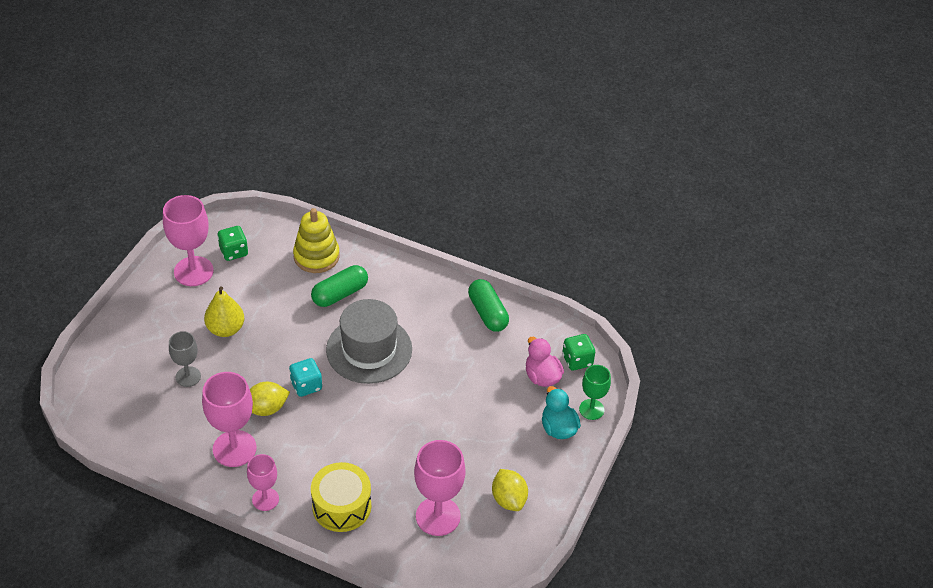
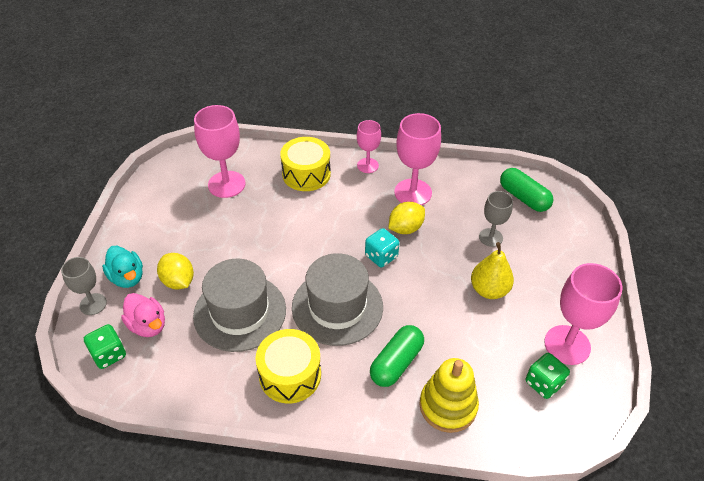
camera: 165 degrees right, 0 degrees up
green capsule [468,279,509,332] -> green capsule moved to [500,168,553,212]
yellow lemon [492,469,528,511] -> yellow lemon moved to [157,253,194,290]
green goblet [579,365,611,420] -> grey goblet [61,257,107,315]
none -> grey hat [193,259,286,352]
none -> yellow drum [256,329,321,403]

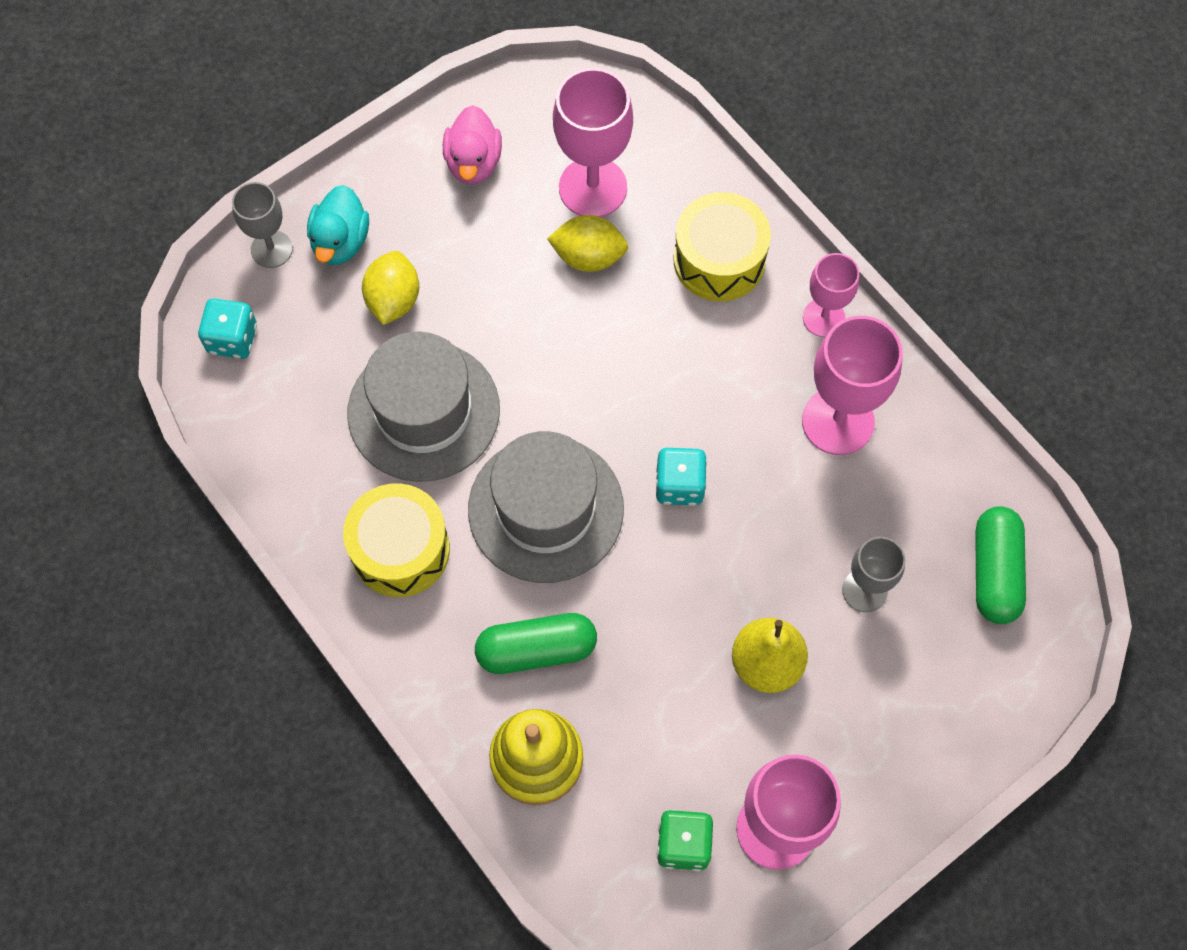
camera: 45 degrees right, 20 degrees up
green dice [84,324,126,369] -> turquoise dice [198,298,257,359]
pink duck [121,293,165,337] -> pink duck moved to [443,105,502,184]
yellow lemon [388,202,425,234] -> yellow lemon moved to [547,215,628,272]

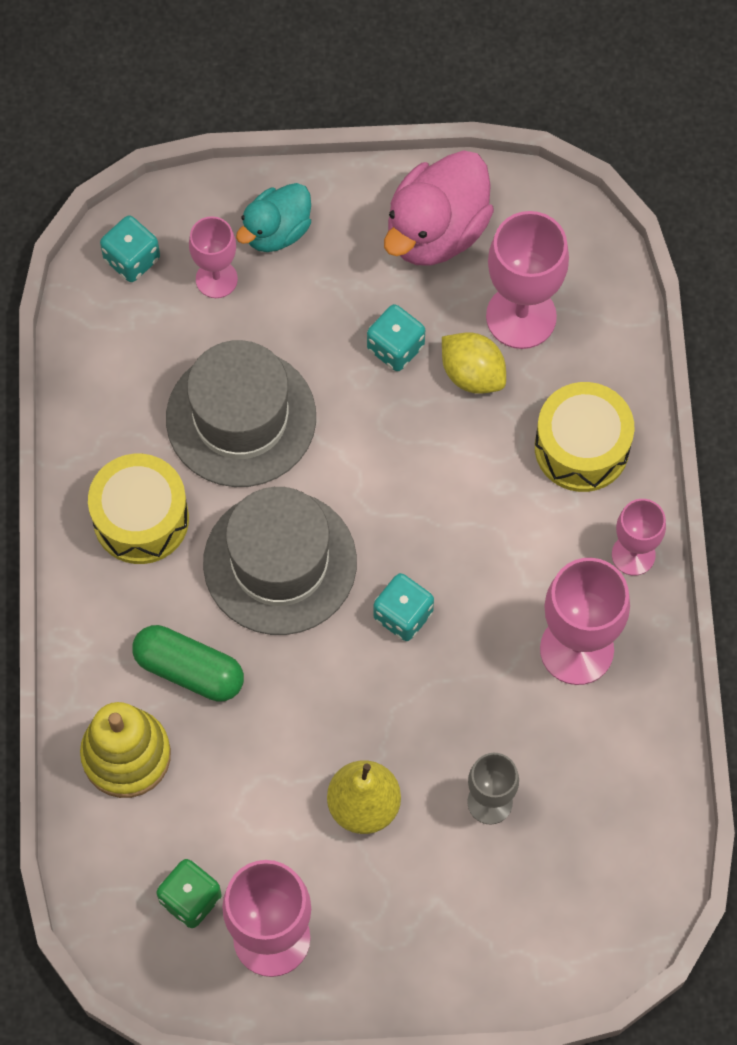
camera: 35 degrees right, 0 degrees up
grey goblet [232,182,293,268] -> none
yellow lemon [362,251,419,325] -> none
pink duck [443,105,502,184] -> pink duck [384,150,494,266], size x1.59
green capsule [975,506,1026,624] -> none
none -> pink goblet [189,216,238,298]
none -> turquoise dice [367,304,425,371]

